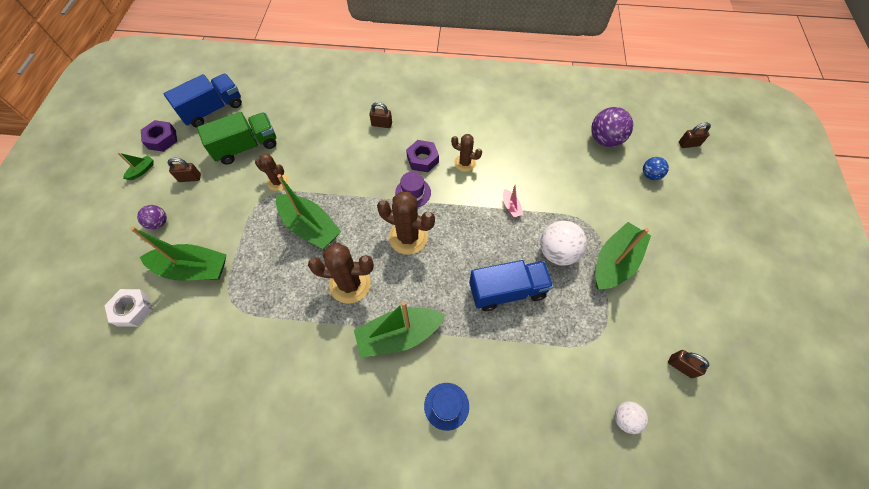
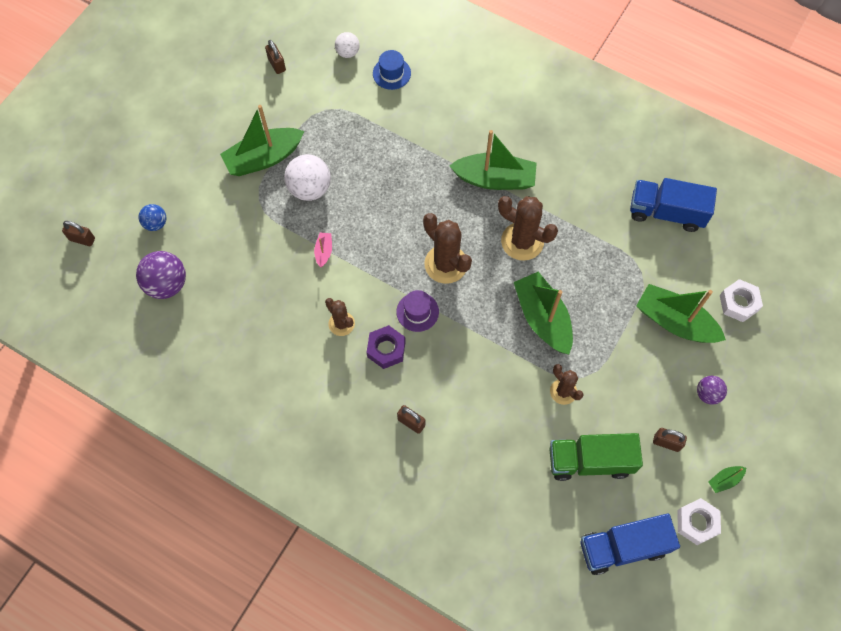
camera: 155 degrees left, 5 degrees up
purple nut [141,120,177,152] -> white nut [678,498,721,545]
blue hat [424,383,469,431] -> blue hat moved to [373,50,411,90]
blue truck [469,260,554,311] -> blue truck moved to [630,178,717,232]

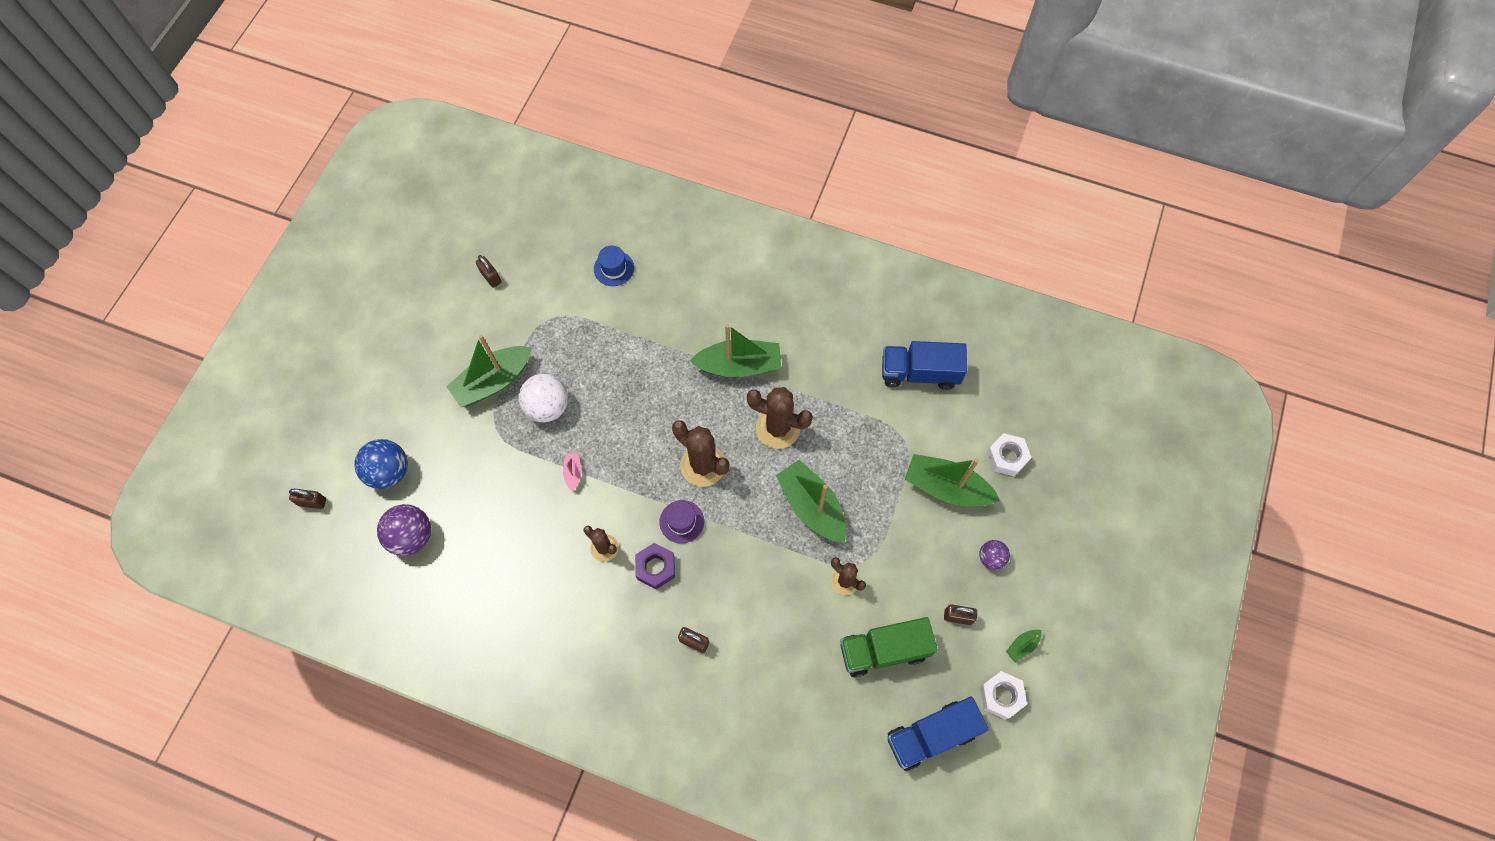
camera: 10 degrees left, 0 degrees up
blue ball [138,204,166,231] -> blue ball [354,439,408,489], size x1.72
white ball [335,32,360,58] -> none

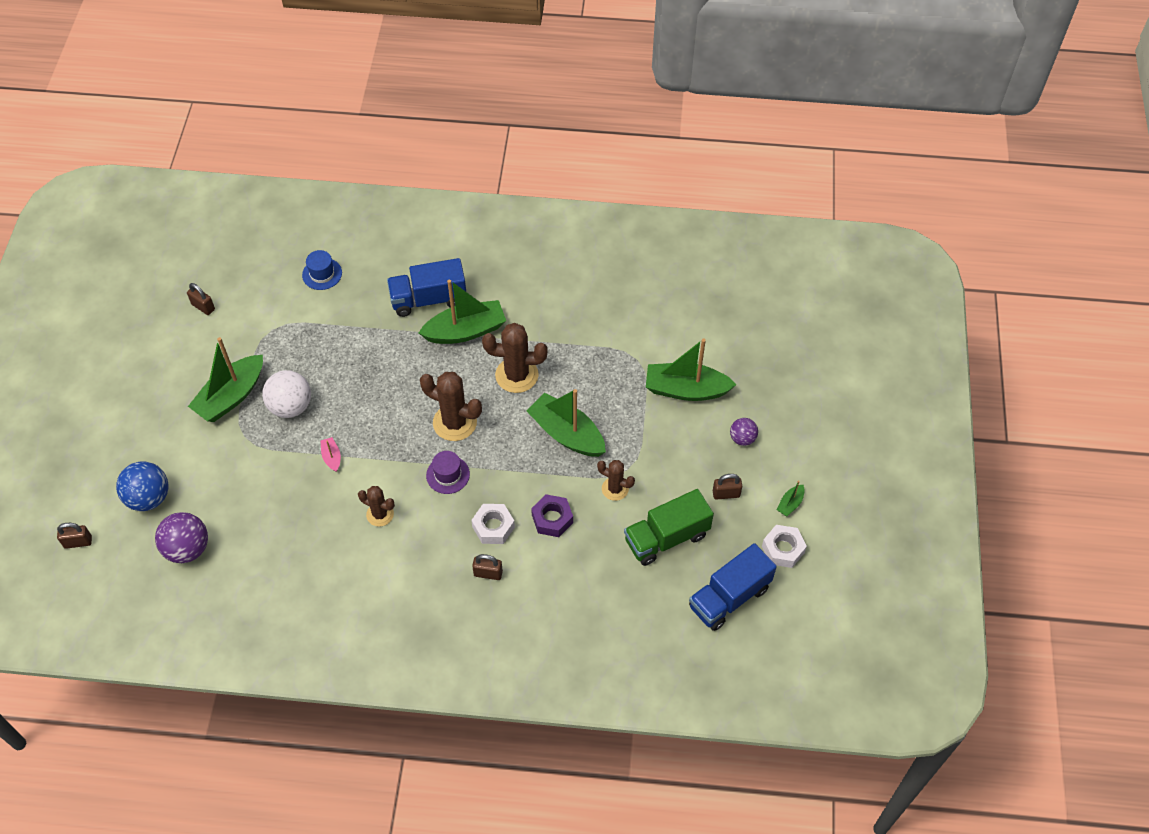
camera: 15 degrees left, 10 degrees down
purple nut [635,543,675,589] -> purple nut moved to [531,494,573,537]
blue truck [882,341,967,390] -> blue truck moved to [387,258,466,317]
white nut [987,433,1032,476] -> white nut moved to [471,504,515,544]

